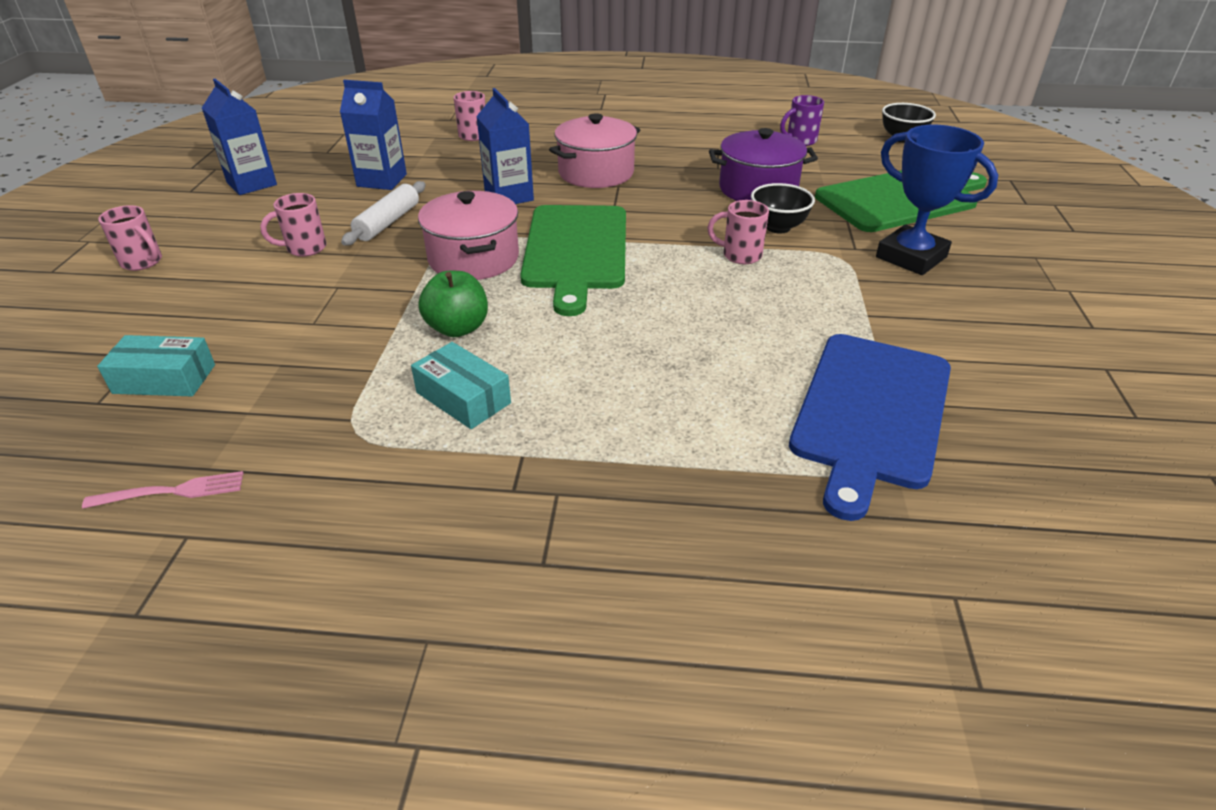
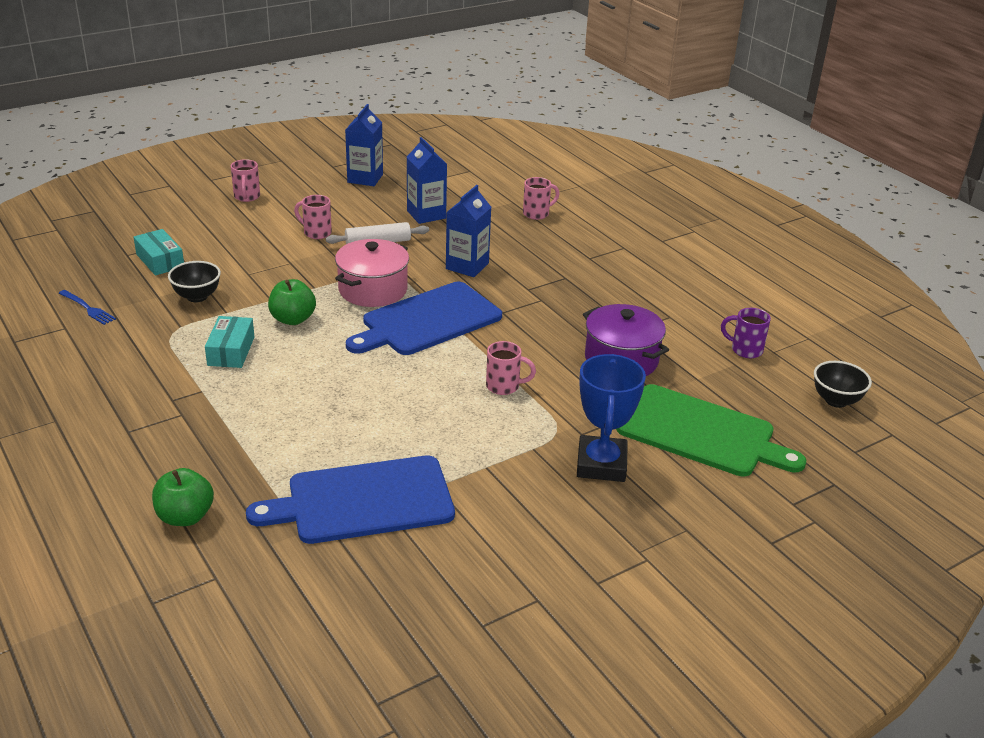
camera: 50 degrees right, 5 degrees down
pink fork [82,471,244,509] -> blue fork [59,290,116,325]
green cutting board [520,205,626,316] -> blue cutting board [346,282,502,355]
pink pot [549,113,640,188] -> none
pink mug [707,200,769,264] -> pink mug turned 120 degrees clockwise [486,341,536,395]
black bowl [751,183,815,234] -> black bowl moved to [168,261,221,302]
none -> green apple [152,468,214,526]

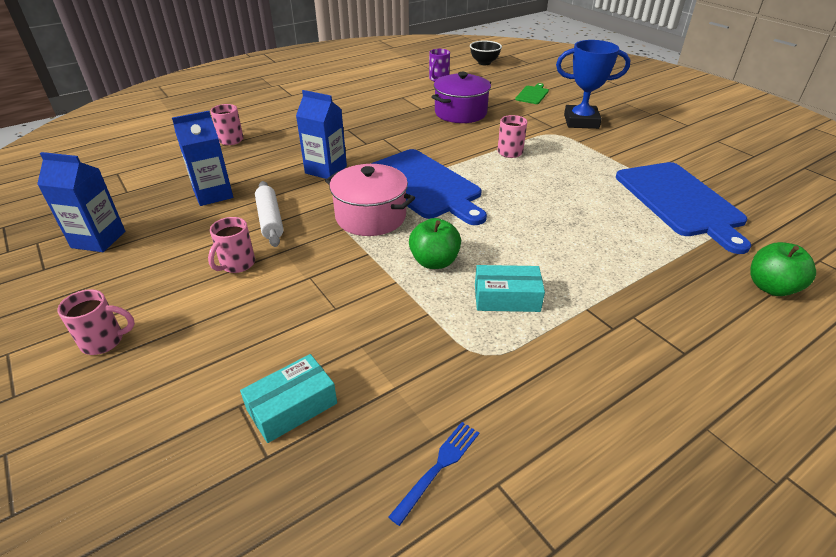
camera: 90 degrees left, 5 degrees up
black bowl [168,261,221,302] -> none
green cutting board [616,384,806,476] -> green cutting board [515,83,549,104], size x0.45

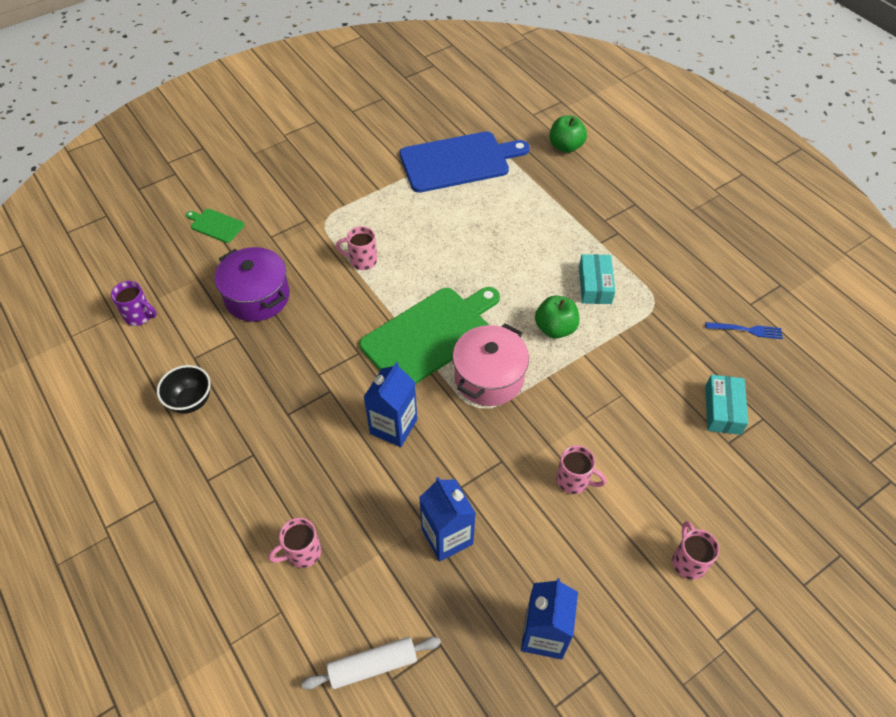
camera: 90 degrees left, 15 degrees up
turquoise box [240,354,337,443] -> turquoise box turned 45 degrees clockwise [705,375,748,435]
white rolling pin [255,181,284,247] -> white rolling pin moved to [301,637,441,690]
blue cutting board [371,149,487,225] -> green cutting board [359,287,500,384]
blue fork [389,422,479,526] -> blue fork turned 150 degrees clockwise [706,322,783,339]
black bowl [470,41,502,65] -> black bowl moved to [157,365,211,413]
blue trophy [556,40,630,129] -> none

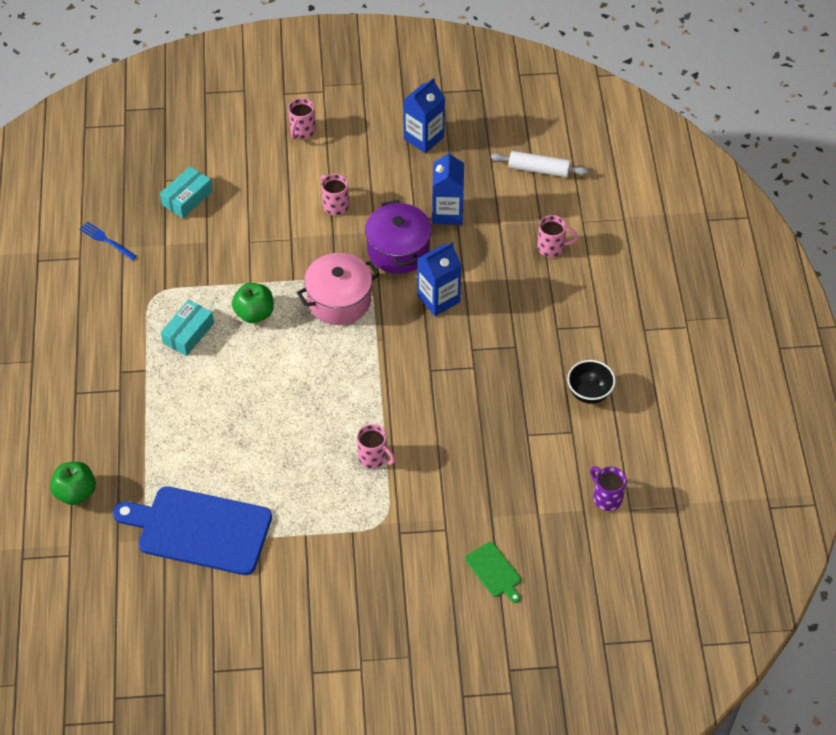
camera: 150 degrees left, 0 degrees up
purple pot [214,247,290,322] -> purple pot moved to [365,200,432,274]
green cutting board [359,287,500,384] -> none

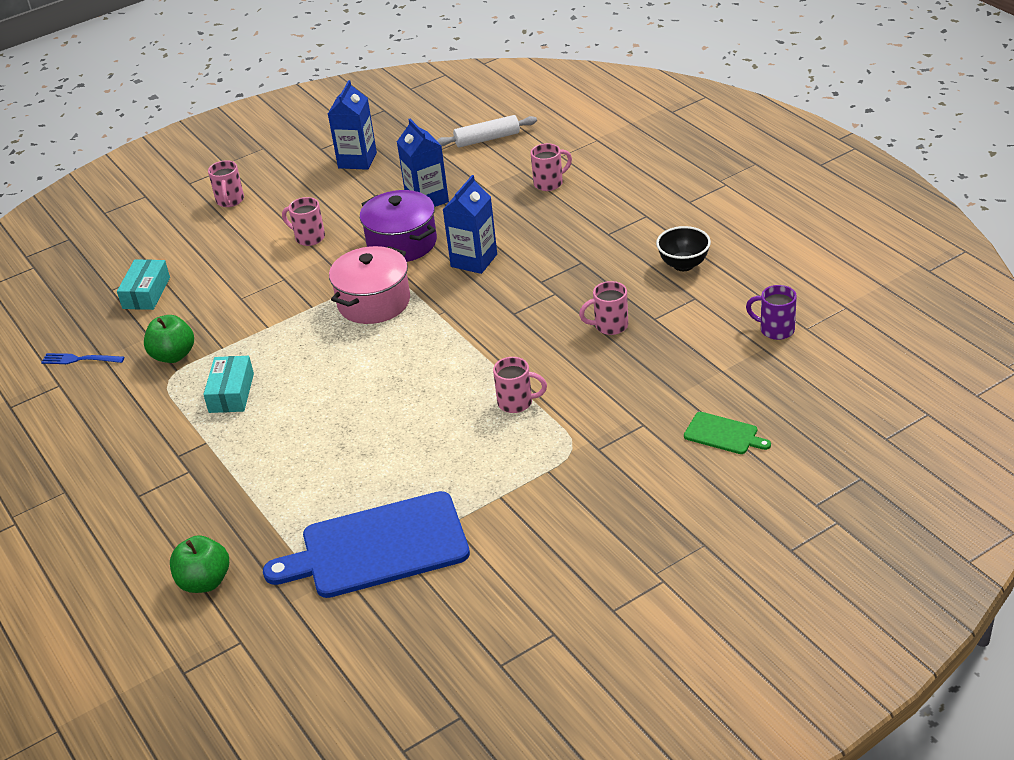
camera: 25 degrees left, 15 degrees down
green apple [232,283,274,323] -> green apple moved to [144,315,194,363]
none -> pink mug [579,281,628,335]

